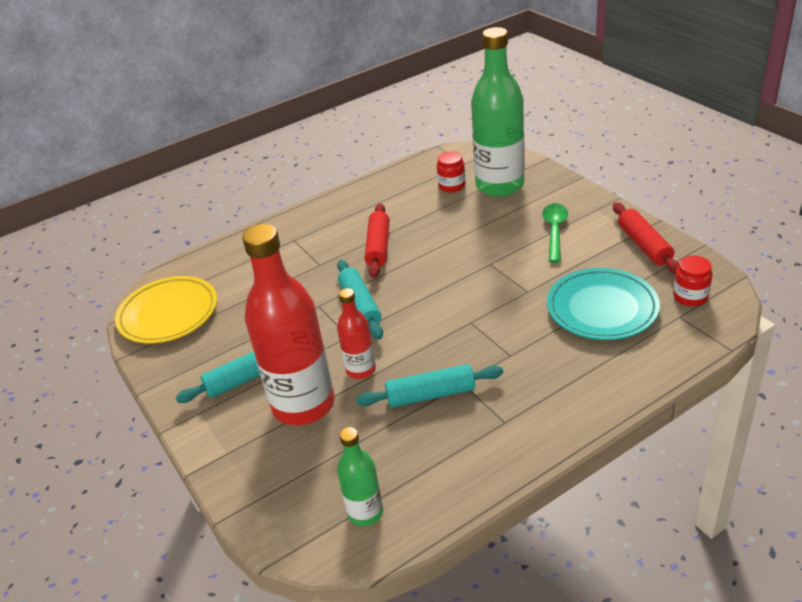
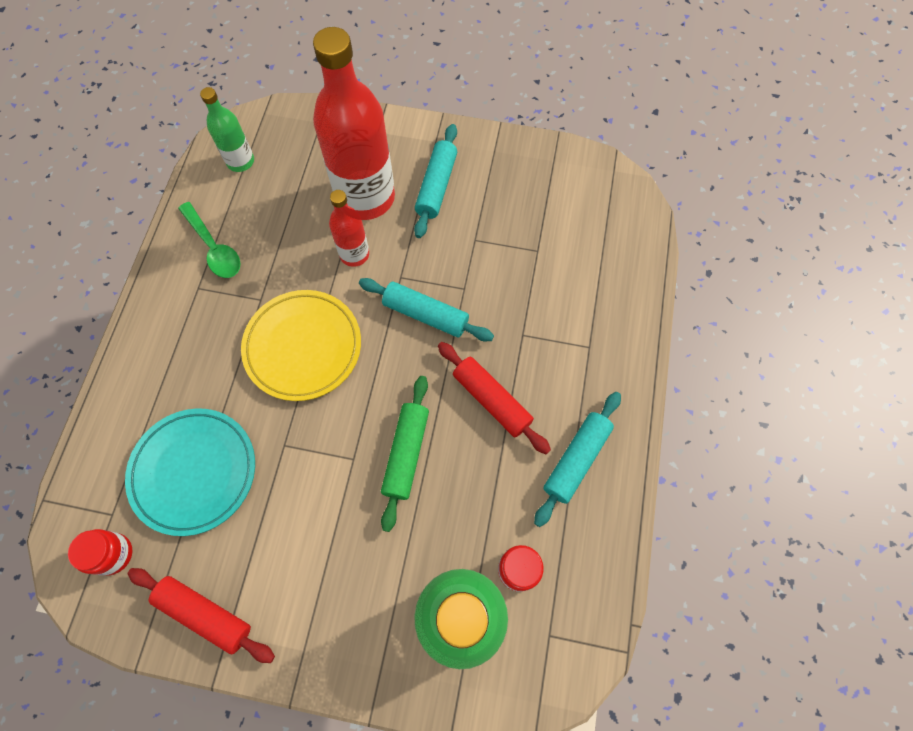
camera: 130 degrees right, 30 degrees up
yellow plate [115,276,217,343] -> yellow plate moved to [241,290,361,401]
turquoise rolling pin [356,364,503,407] -> turquoise rolling pin moved to [534,392,621,527]
green spoon [542,203,568,263] -> green spoon moved to [178,202,240,278]
none -> green rolling pin [381,376,429,532]

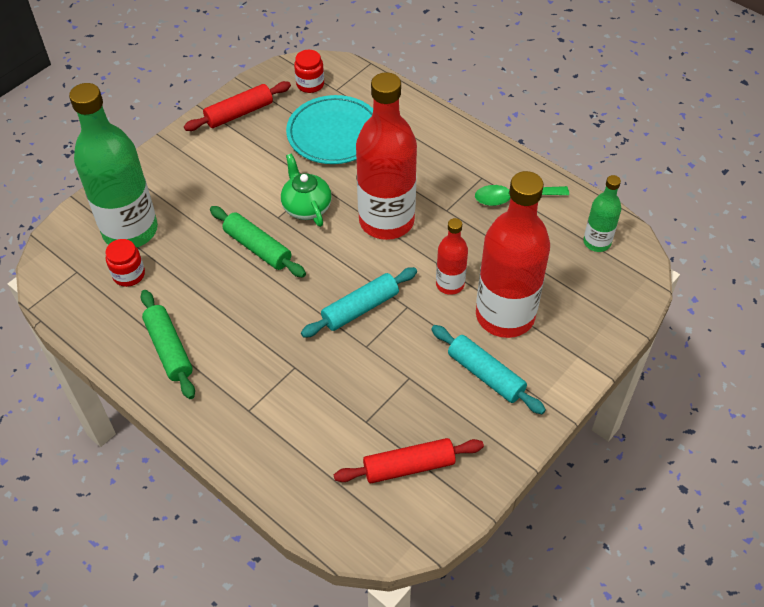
camera: 120 degrees right, 15 degrees down
yellow plate [241,290,361,401] -> red bottle [356,72,417,240]
red rolling pin [438,342,551,454] -> red rolling pin moved to [334,438,484,483]
turquoise rolling pin [534,392,621,527] -> green rolling pin [141,290,195,399]
none -> green teapot [281,153,332,227]

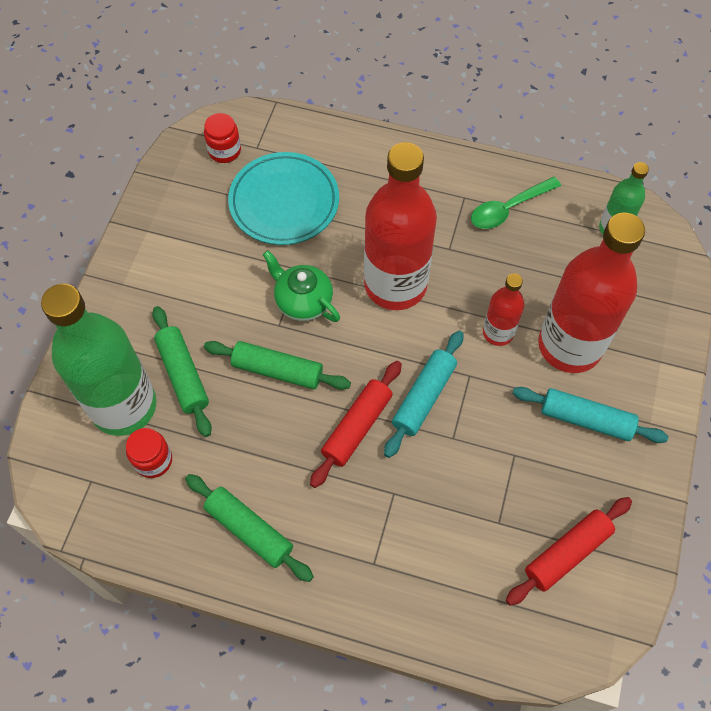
camera: 25 degrees left, 10 degrees up
red rolling pin [184,81,291,131] -> red rolling pin moved to [310,361,402,488]
none -> green rolling pin [152,306,212,437]

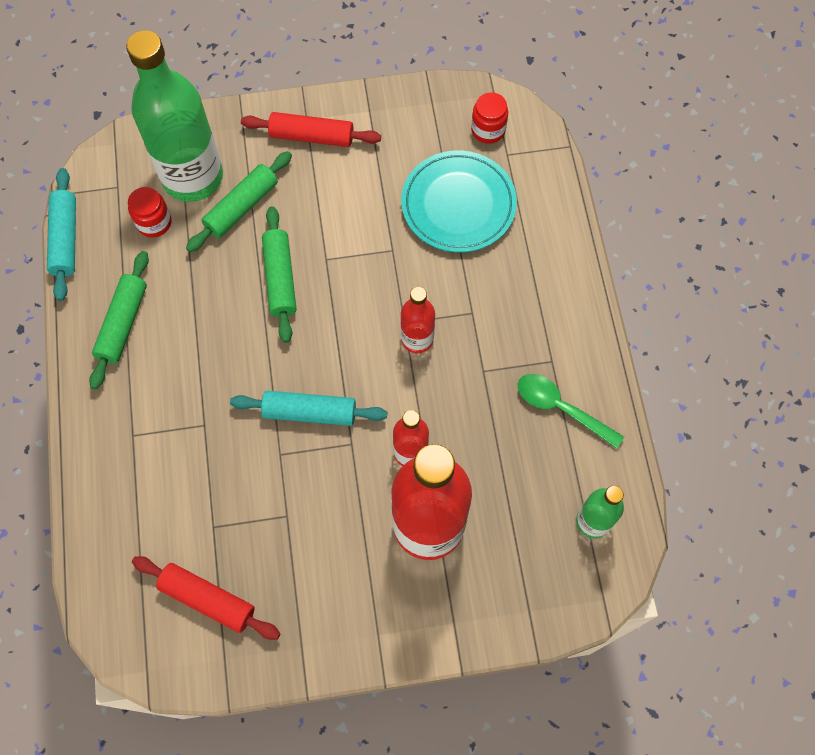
camera: 65 degrees right, 5 degrees up
green teapot [262,250,340,322] -> none
red rolling pin [310,361,402,488] -> red rolling pin moved to [241,112,381,147]
red bottle [364,142,437,310] -> red bottle [401,287,435,353], size x0.49
turquoise rolling pin [512,387,669,443] -> turquoise rolling pin moved to [47,168,76,301]

